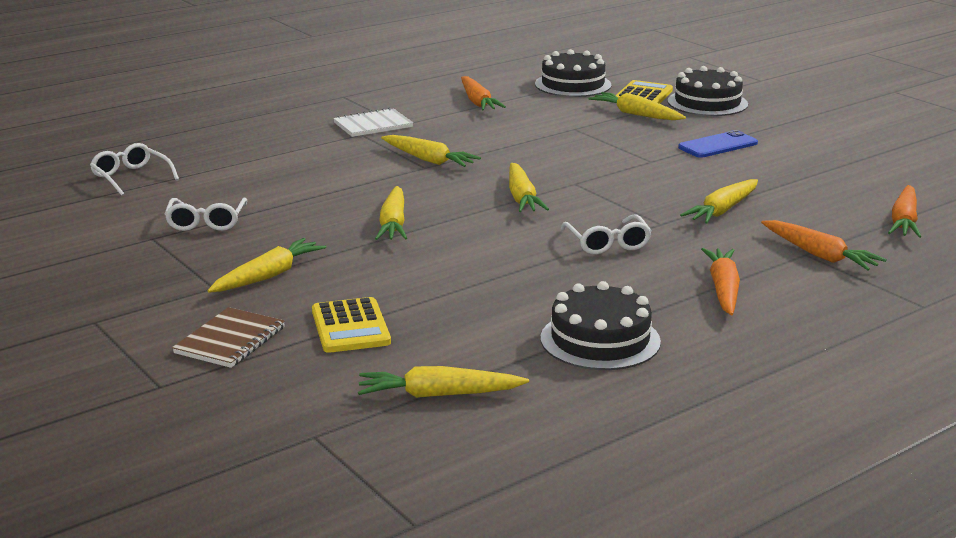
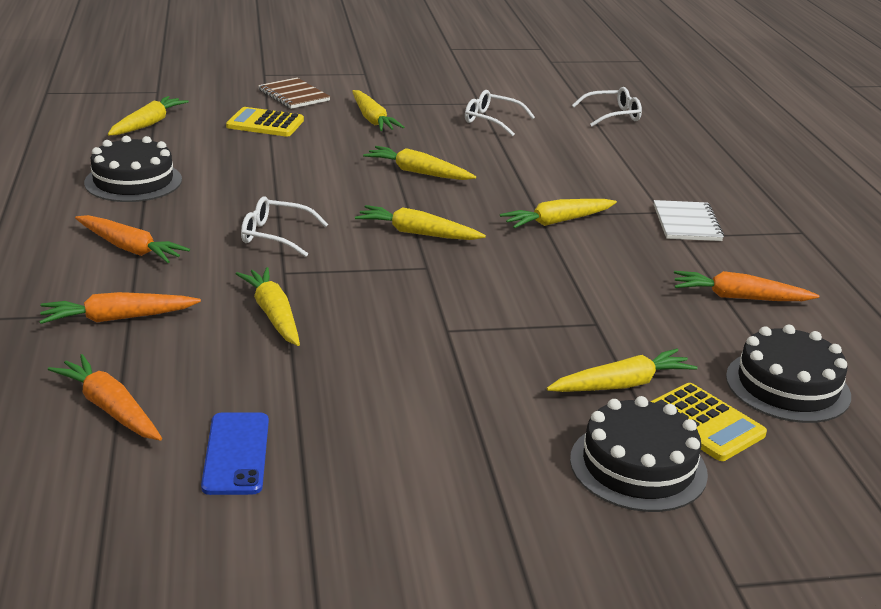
camera: 115 degrees right, 5 degrees up
blue phone [678,130,758,158] -> blue phone moved to [201,412,269,495]

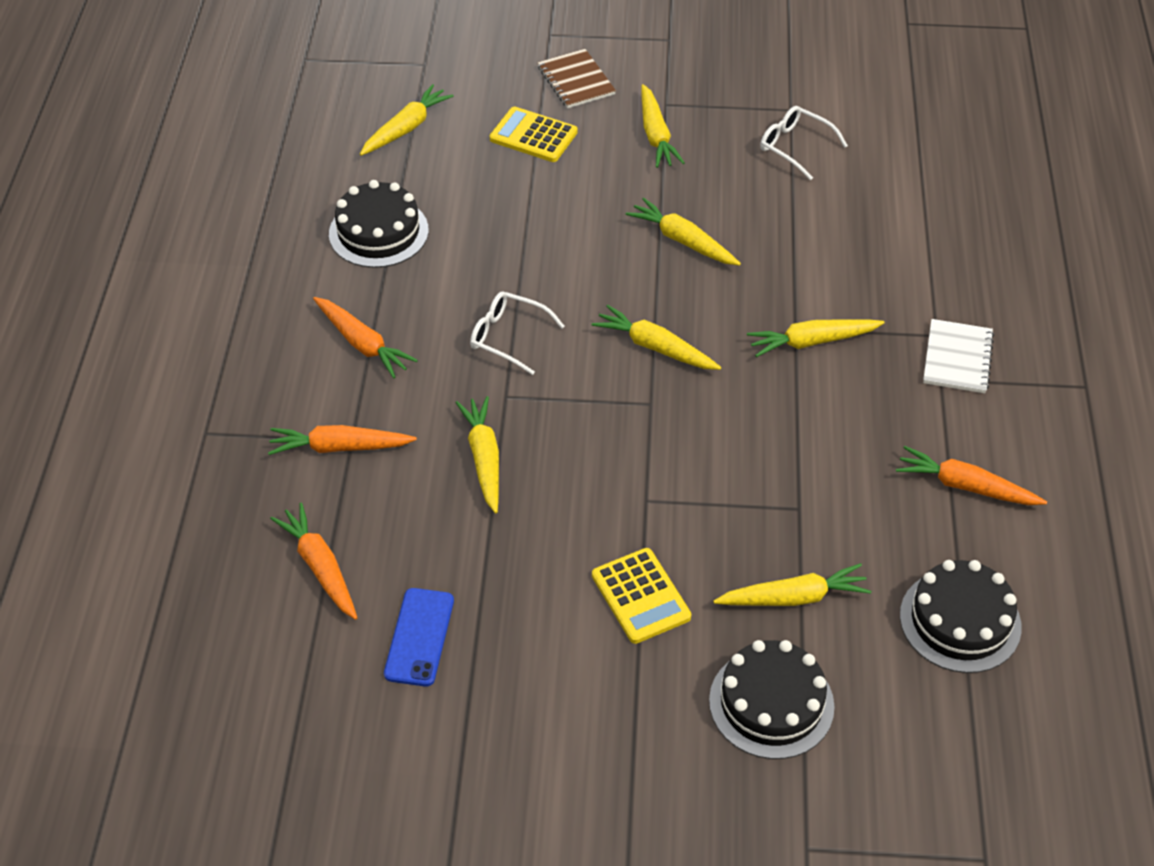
camera: 15 degrees right, 20 degrees up
white glasses [572,87,642,126] -> none
yellow calculator [650,383,767,461] -> yellow calculator moved to [592,548,691,644]

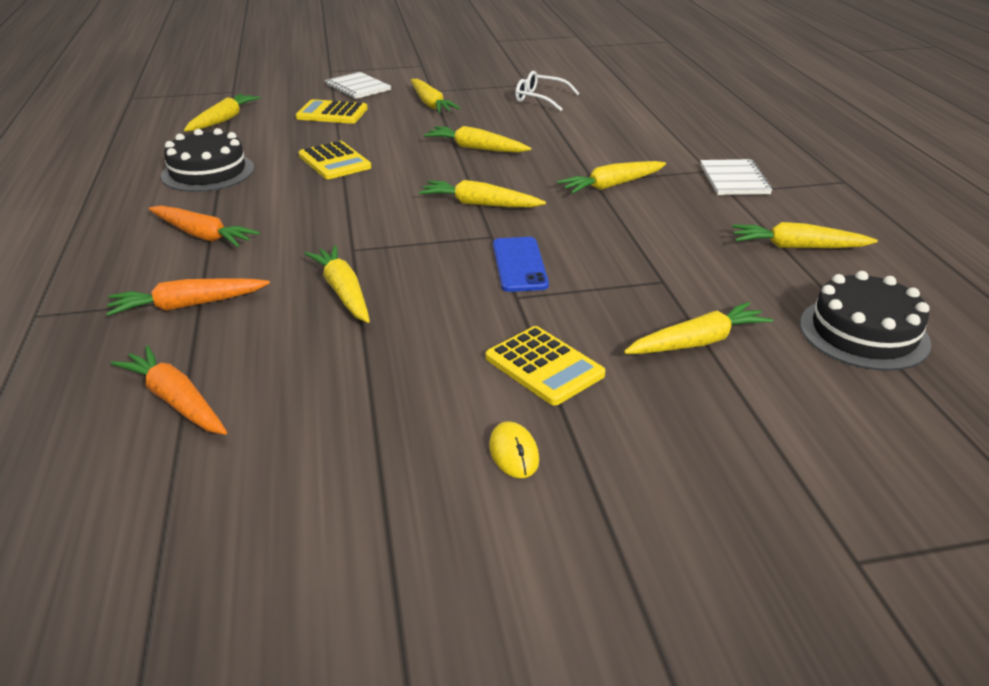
camera: 15 degrees left, 15 degrees down
blue phone [384,588,454,687] -> blue phone moved to [493,237,549,292]
white glasses [470,292,565,375] -> none
brown notebook [538,49,616,108] -> white notebook [325,72,391,99]
black cake [709,640,835,759] -> none
orange carrot [896,446,1047,505] -> yellow carrot [732,222,878,248]
none -> yellow calculator [299,141,371,179]
none -> yellow mouse [489,421,539,478]

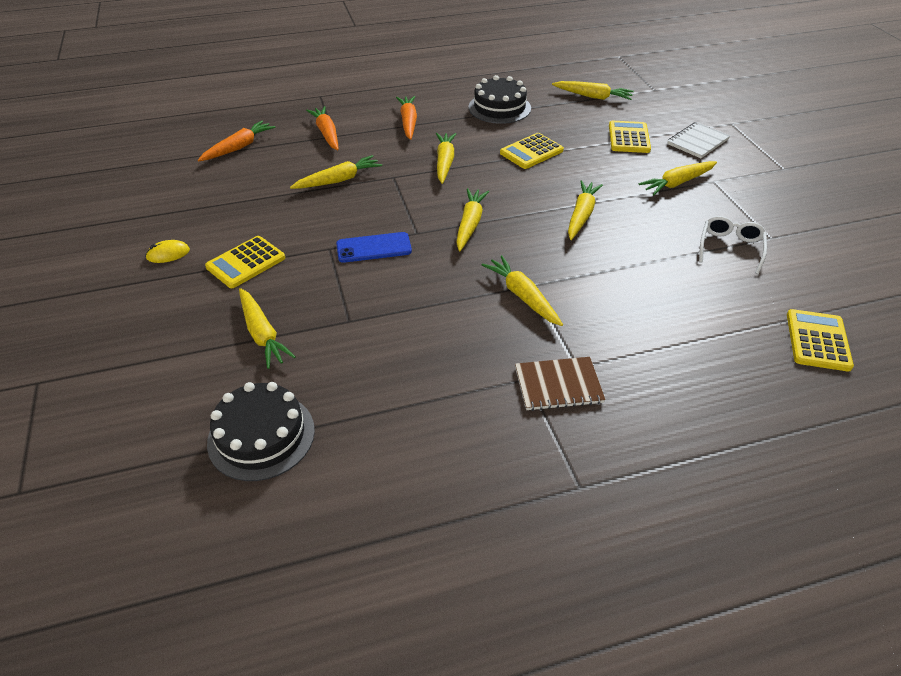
camera: 85 degrees right, 10 degrees up
orange carrot [149,206,260,247] -> orange carrot turned 150 degrees clockwise [396,96,417,140]
white notebook [700,159,772,195] -> brown notebook [515,357,606,411]
yellow carrot [732,222,878,248] -> yellow carrot moved to [436,133,456,184]
none -> yellow calculator [787,309,854,372]

